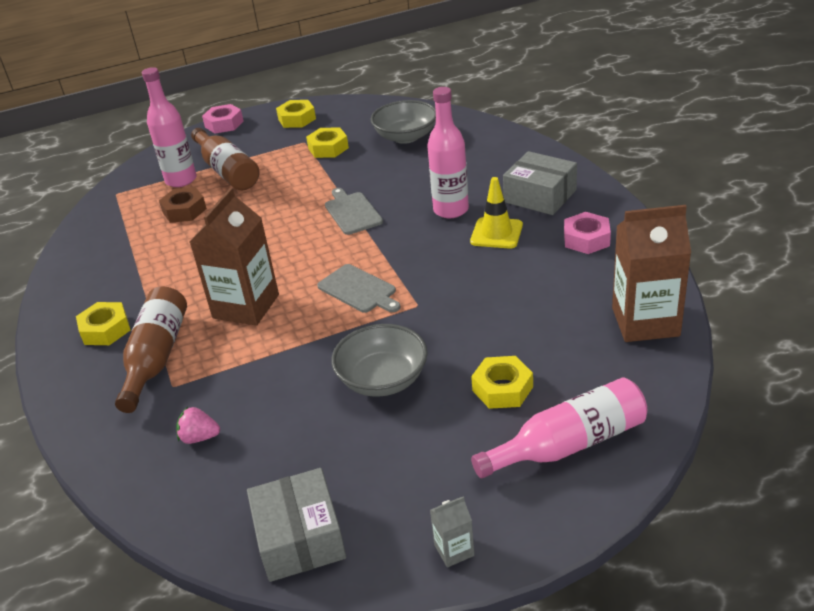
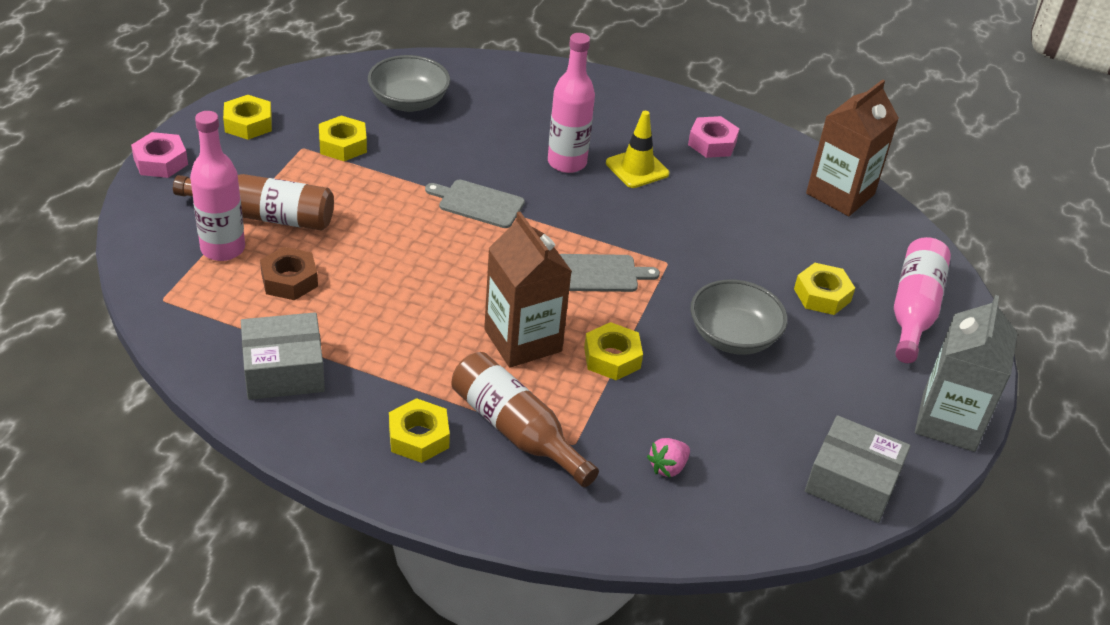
camera: 55 degrees left, 5 degrees up
grey carton [430,496,474,567] -> grey carton [915,295,1017,452], size x2.28
grey box [503,151,577,215] -> grey box moved to [241,312,325,400]
none -> yellow nut [584,322,643,380]

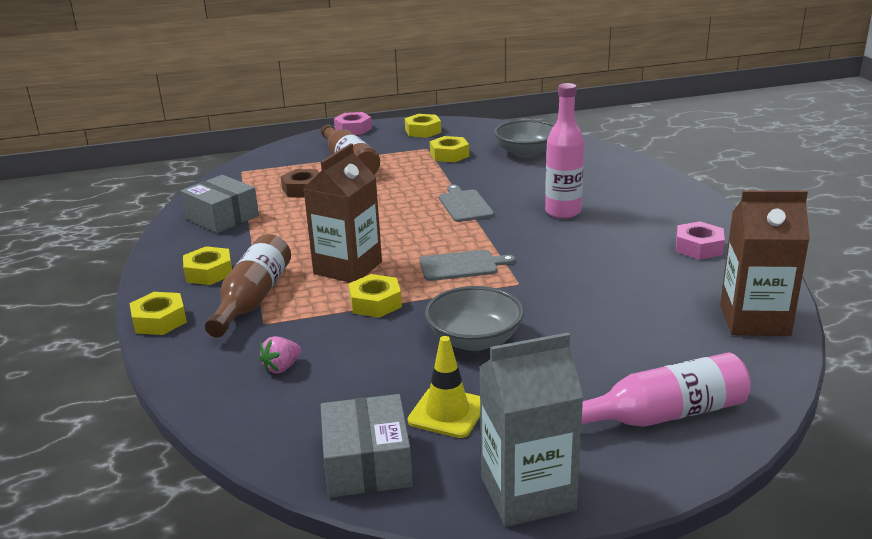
camera: 60 degrees right, 15 degrees down
pink bottle [190,111,245,261] -> none
grey cutting board [560,254,660,292] -> grey cutting board turned 60 degrees counterclockwise [420,250,515,281]
yellow traffic cone [606,111,669,188] -> yellow traffic cone moved to [407,336,480,438]
pink strawberry [647,438,690,478] -> pink strawberry turned 60 degrees counterclockwise [259,336,301,374]
yellow nut [794,263,855,315] -> yellow nut moved to [130,292,187,335]

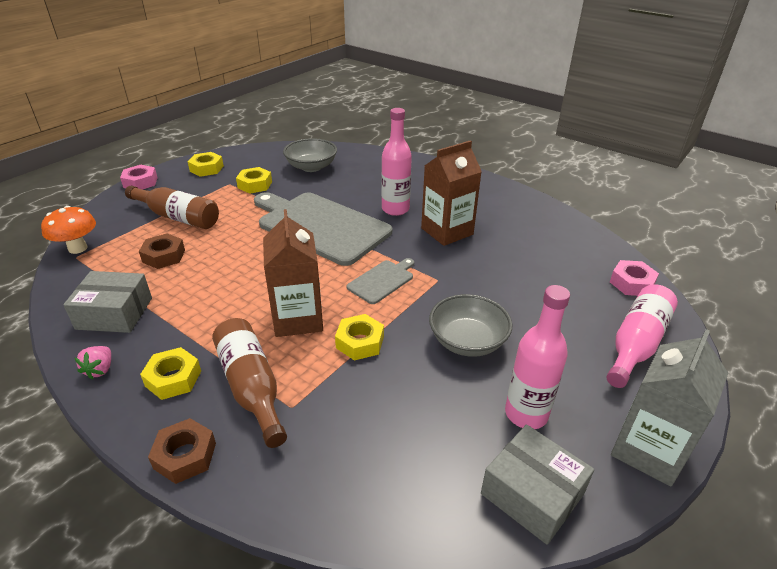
camera: 40 degrees left, 10 degrees up
yellow nut [130,292,187,335] -> brown nut [148,418,216,484]
pink strawberry [259,336,301,374] -> pink strawberry moved to [75,346,111,380]
yellow traffic cone [407,336,480,438] -> pink bottle [505,285,570,429]
grey cutting board [439,185,494,222] -> grey cutting board [254,192,392,266], size x2.22
pink nut [676,221,725,260] -> pink nut moved to [610,260,659,296]
brown carton [720,190,810,336] -> brown carton moved to [421,140,482,246]
none -> orange mushroom [41,206,96,254]

